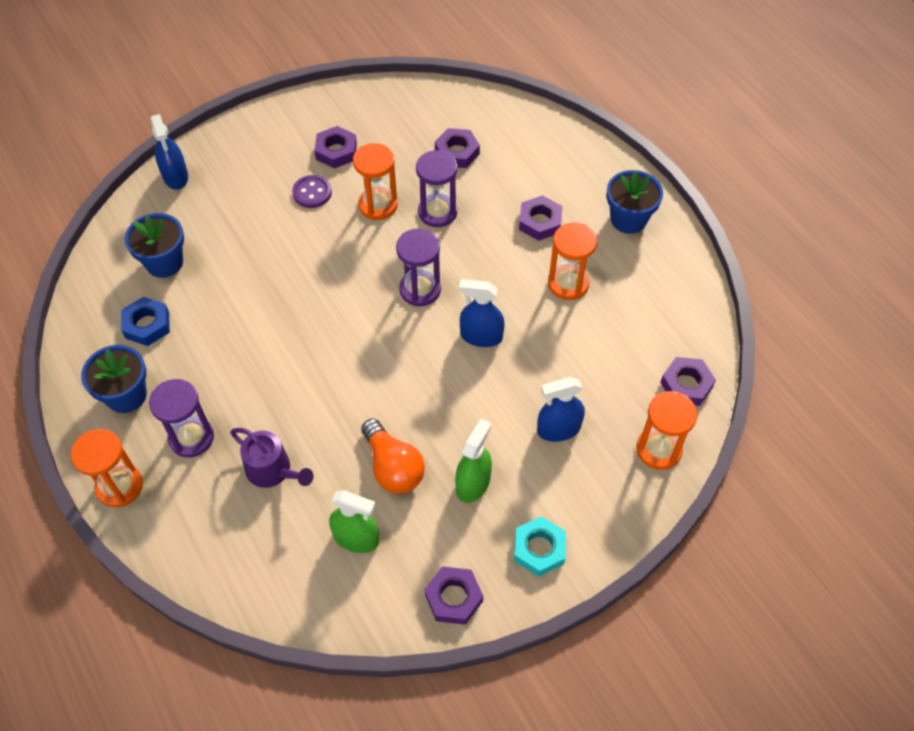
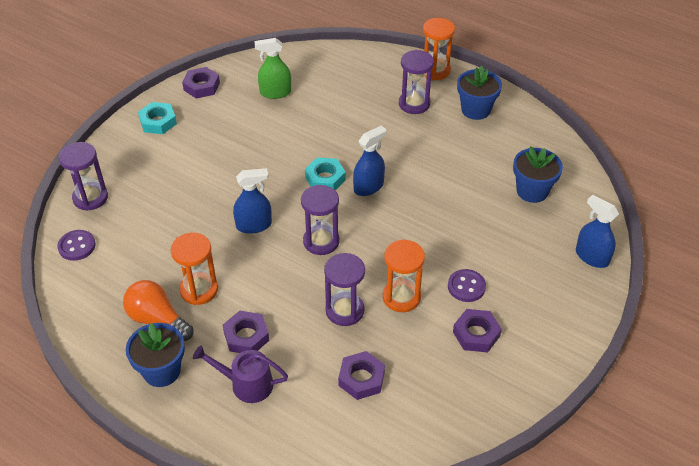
camera: 155 degrees right, 10 degrees down
blue nut [121,297,170,346] -> none
purple watering can [230,428,314,488] -> purple watering can moved to [193,345,288,403]
orange light bulb [361,419,425,494] -> orange light bulb moved to [123,280,194,341]
green spray bottle [455,419,492,503] -> none
blue spray bottle [537,377,585,442] -> blue spray bottle moved to [353,126,386,196]
orange hourglass [636,391,697,470] -> purple hourglass [59,142,108,211]
purple nut [660,357,716,406] -> purple button [57,230,96,261]
none -> turquoise nut [305,157,346,190]

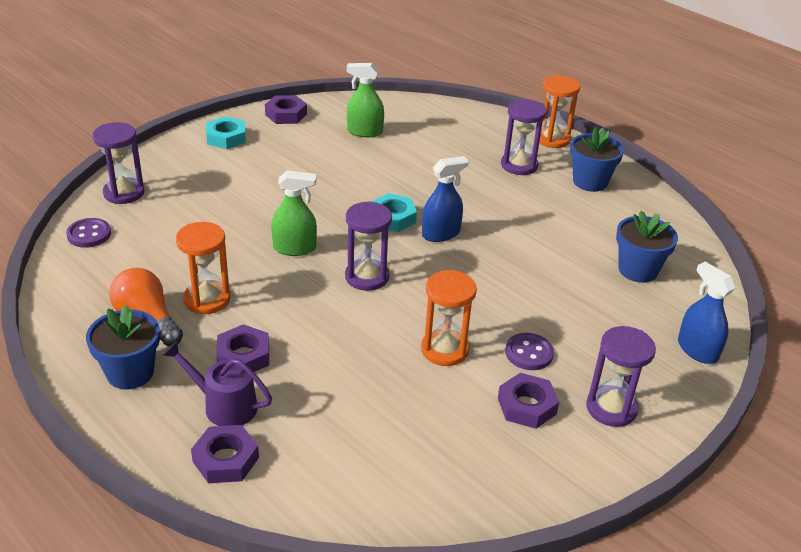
camera: 10 degrees right, 10 degrees down
blue spray bottle [233,168,272,234] -> green spray bottle [271,170,317,256]
purple hourglass [324,253,365,326] -> purple hourglass moved to [586,326,656,427]
purple nut [338,351,385,400] -> purple nut moved to [191,425,259,483]

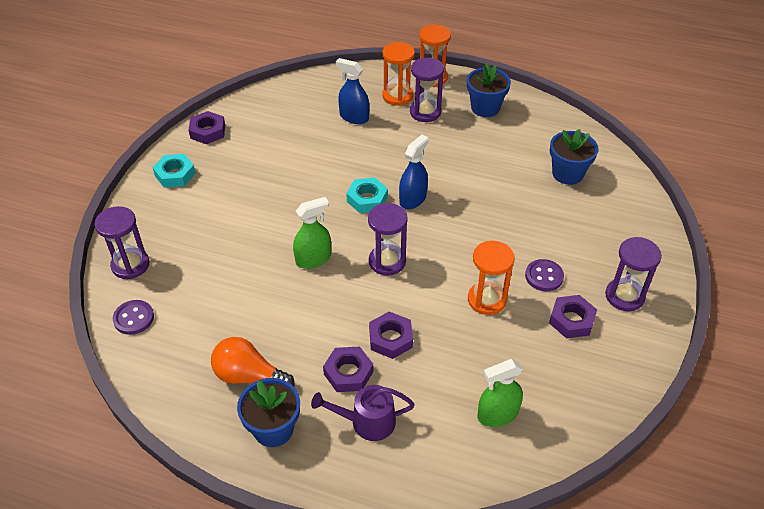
camera: 25 degrees left, 10 degrees up
orange hourglass [176,222,230,314] -> orange hourglass moved to [383,42,415,106]
purple nut [191,425,259,483] -> purple nut moved to [369,312,413,359]
green spray bottle [347,63,384,137] -> green spray bottle moved to [477,359,523,427]
blue spray bottle [678,262,735,364] -> blue spray bottle moved to [336,58,369,124]

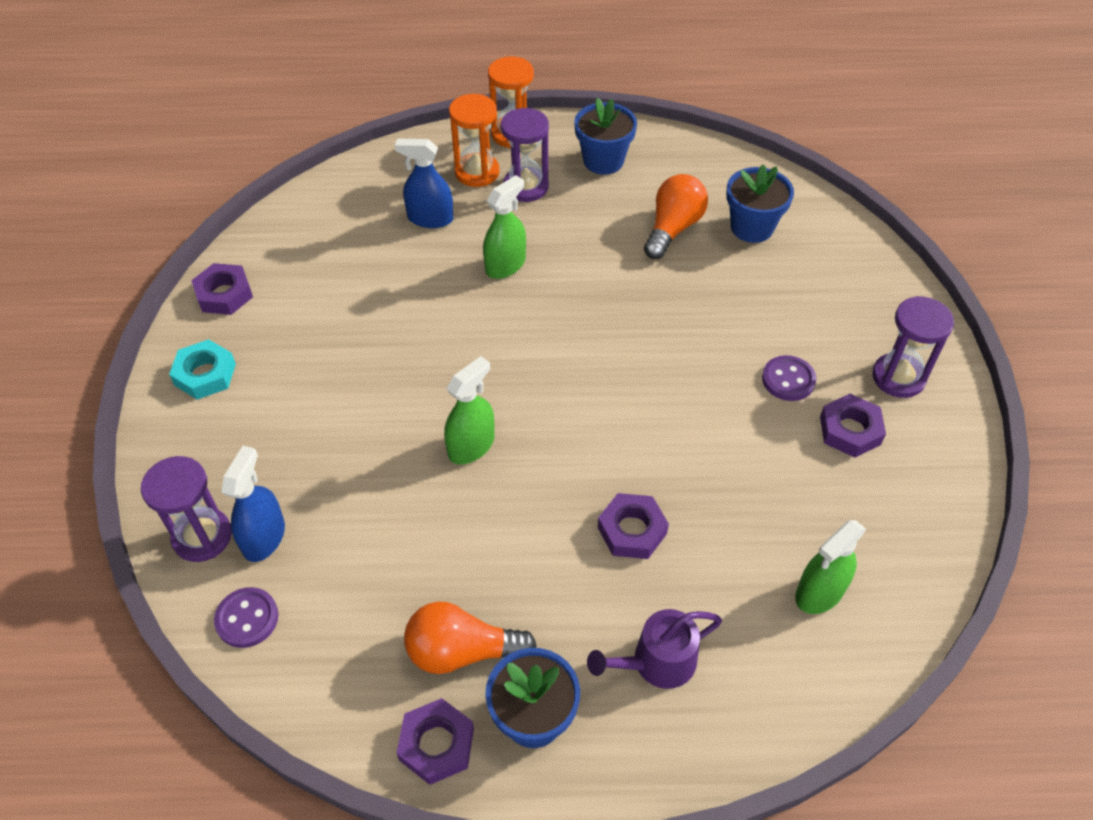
camera: 20 degrees left, 5 degrees up
purple nut [323,347,373,392] -> purple nut moved to [397,698,474,785]
turquoise nut [346,177,388,213] -> none
purple hourglass [368,203,408,276] -> none
blue spray bottle [399,135,429,209] -> blue spray bottle moved to [221,446,285,562]
orange hourglass [468,241,515,315] -> none
none -> green spray bottle [483,175,526,279]
none -> orange light bulb [644,174,708,259]

